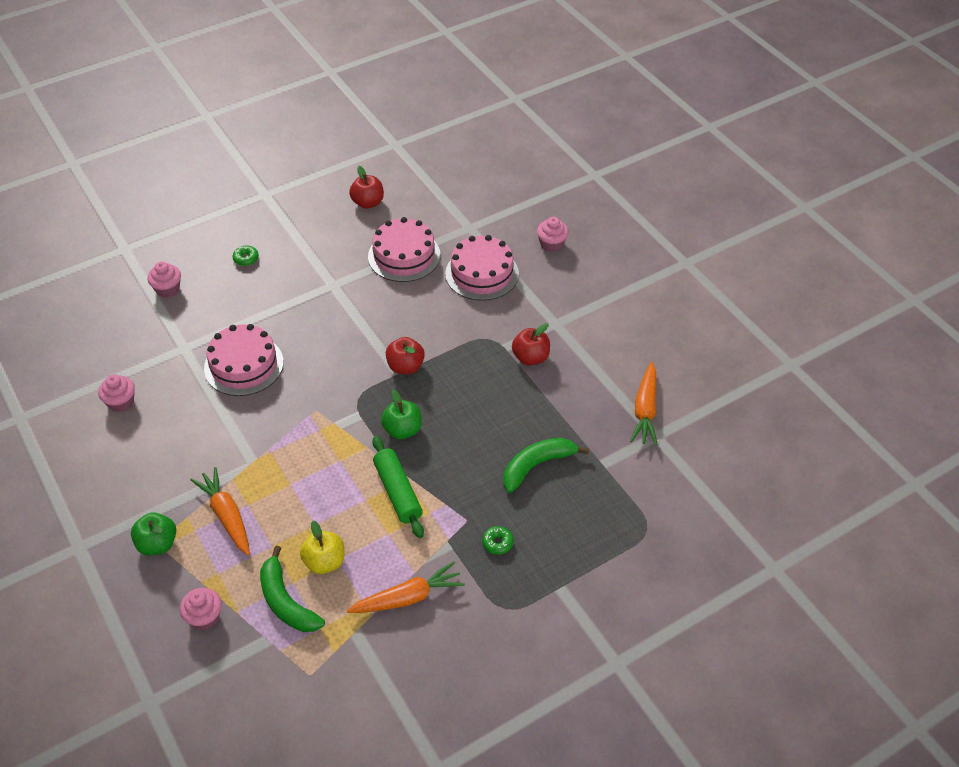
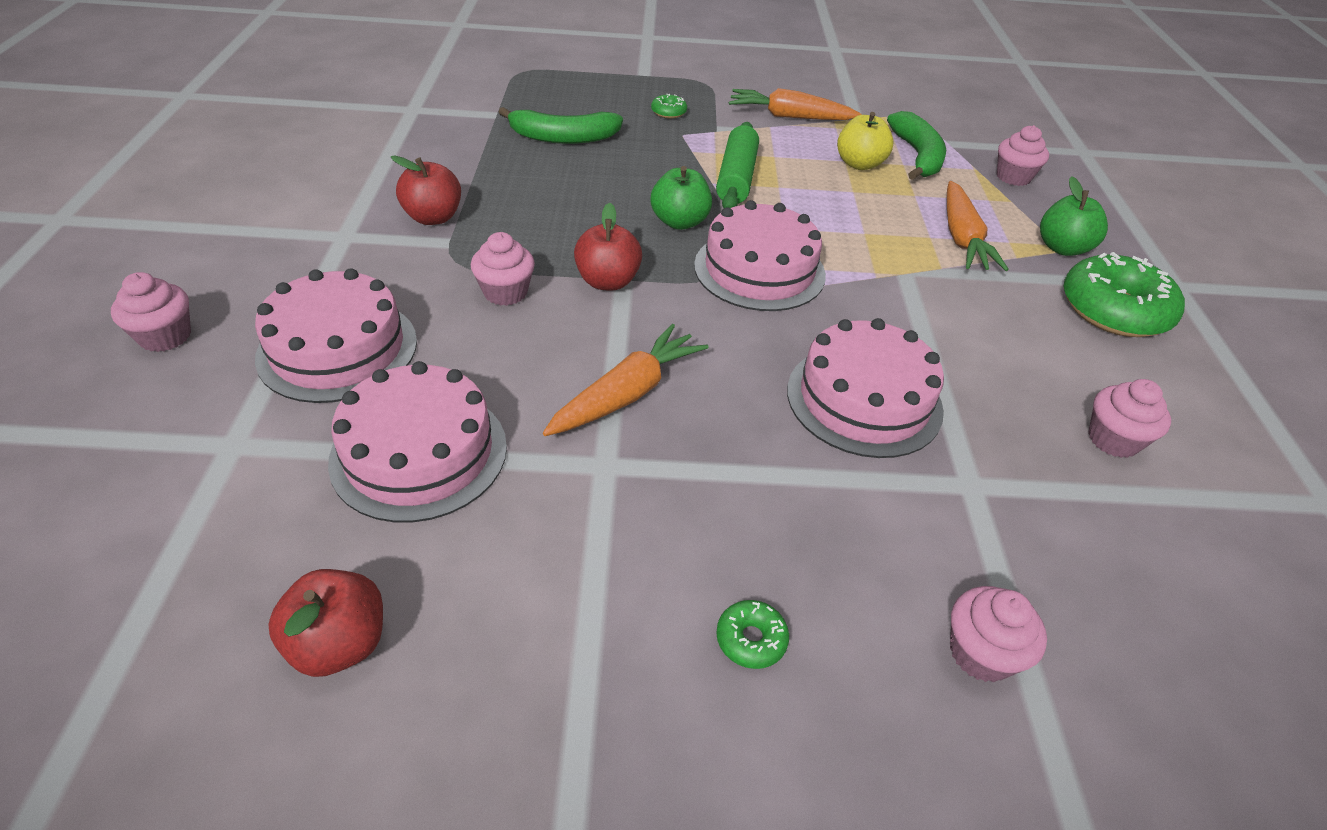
camera: 150 degrees left, 5 degrees down
orange carrot [630,362,658,445] -> orange carrot moved to [543,324,709,436]
none -> pink cupcake [471,232,535,306]
none -> pink cake [694,200,826,311]
none -> green donut [1063,252,1185,337]

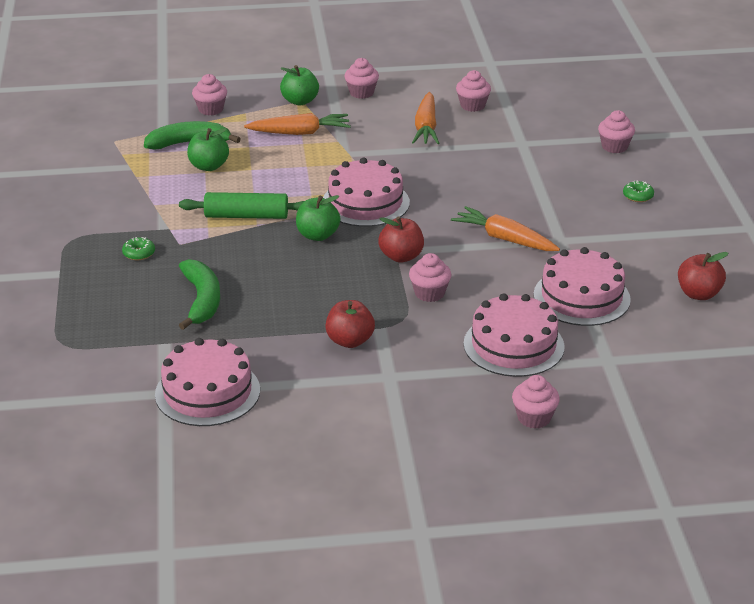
camera: 95 degrees left, 10 degrees down
orange carrot [729,88,861,120] -> orange carrot moved to [412,92,439,144]
pink cake [787,318,944,458] -> pink cake moved to [155,338,260,426]
yellow apple [837,112,893,170] -> green apple [187,128,229,171]
green donut [1063,252,1185,337] -> pink cupcake [344,58,379,99]

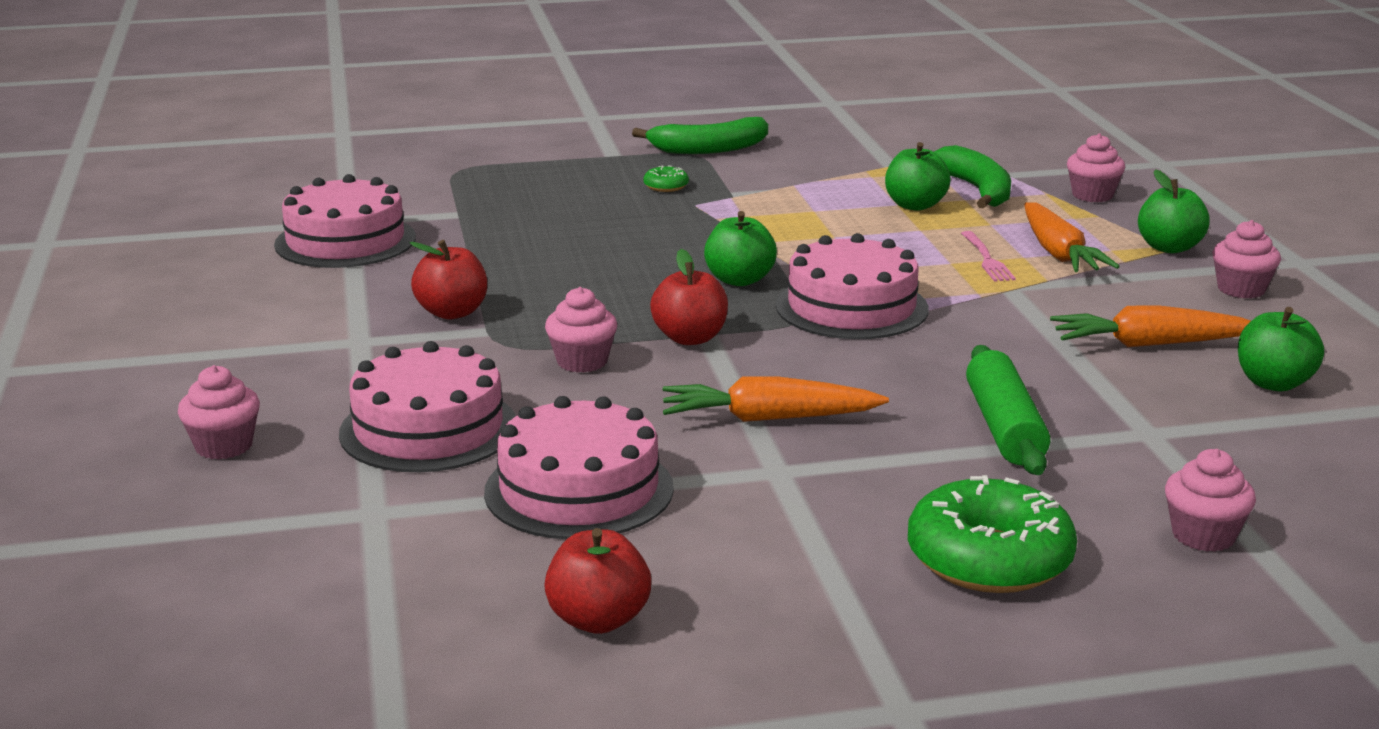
camera: 85 degrees right, 10 degrees down
green rolling pin [179,192,304,219] -> green rolling pin moved to [966,345,1050,475]
green banana [179,259,220,330] -> green banana moved to [632,117,768,154]
orange carrot [451,206,560,251] -> orange carrot turned 120 degrees counterclockwise [663,376,889,422]
pink cupcake [456,70,491,112] -> green apple [1238,307,1324,392]
green donut [623,181,654,202] -> green donut [908,475,1077,593], size x2.32
none -> pink fork [961,231,1016,282]

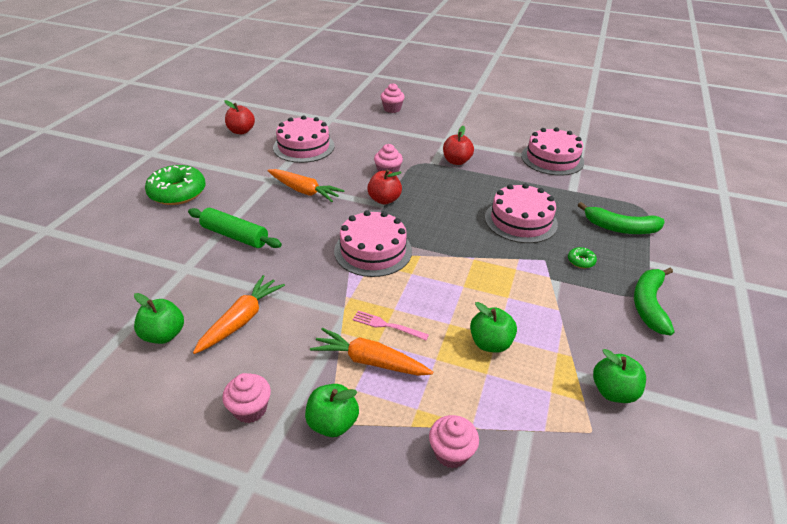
camera: 120 degrees right, 15 degrees up
pink cake [339,341,516,472] -> pink cake moved to [485,183,558,243]
orange carrot [663,376,889,422] -> orange carrot turned 90 degrees clockwise [268,169,345,202]
green apple [704,211,777,286] -> green apple moved to [593,349,646,403]
green banana [934,145,1011,209] -> green banana moved to [578,202,665,234]
pink cupcake [1165,449,1256,552] -> none

